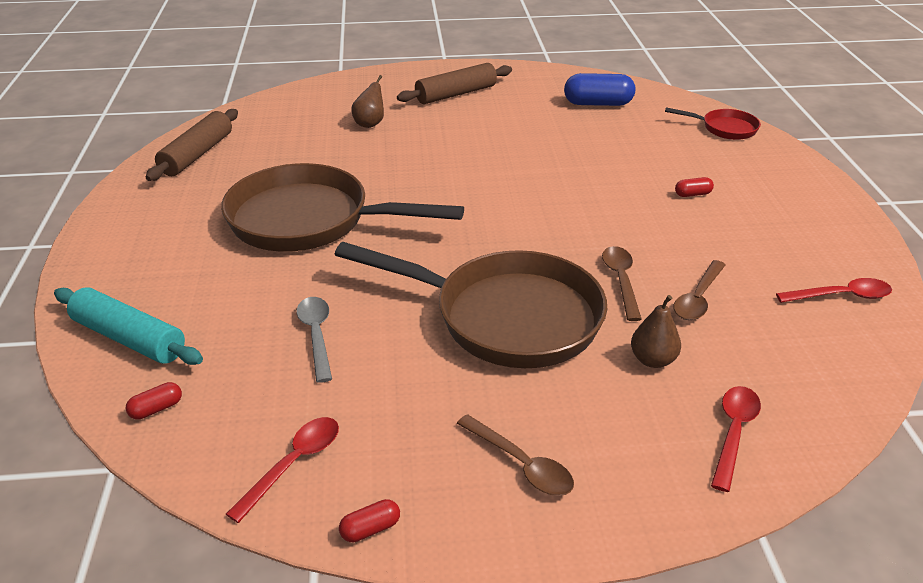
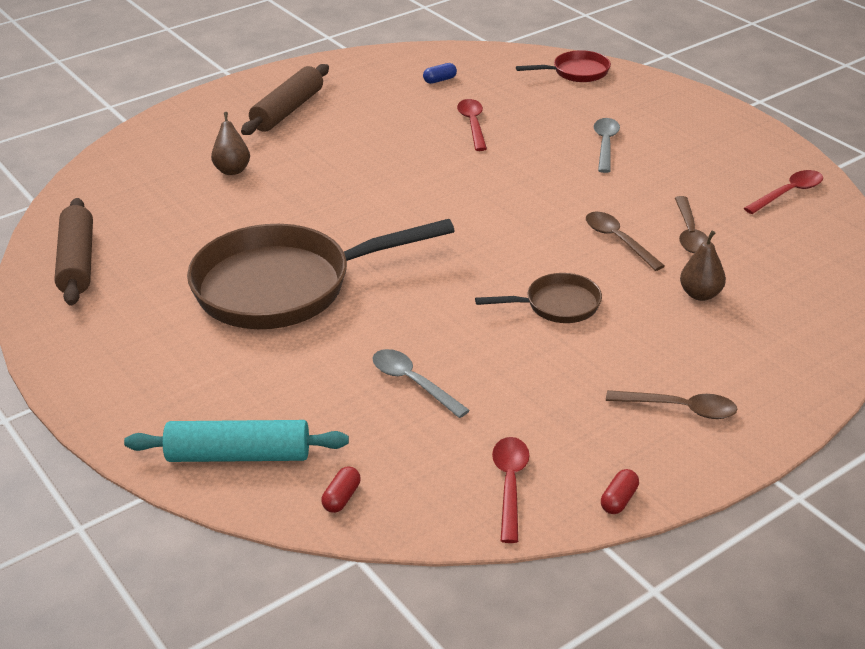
camera: 30 degrees left, 0 degrees up
brown pan [335,242,607,368] -> brown pan [475,273,602,323], size x0.46
blue capsule [564,73,635,106] -> blue capsule [423,63,457,84], size x0.47
red capsule [675,177,714,197] -> grey spoon [594,118,620,173]
red spoon [711,386,761,492] -> red spoon moved to [457,99,487,151]

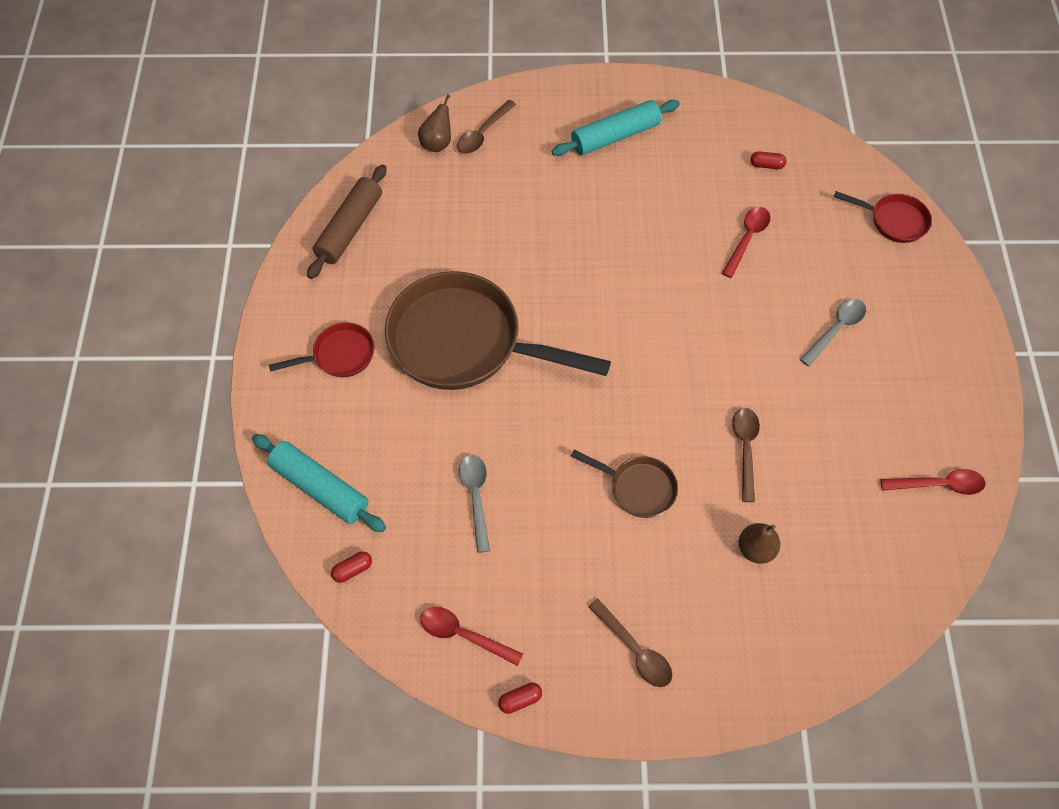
camera: 35 degrees right, 25 degrees up
brown pear [211,112,250,175] -> brown pear moved to [418,94,451,152]
brown rolling pin [241,64,329,135] -> turquoise rolling pin [551,100,680,156]
blue capsule [423,63,457,84] -> red capsule [750,151,787,169]
red spoon [492,437,530,543] -> red spoon turned 105 degrees counterclockwise [420,607,523,666]
brown spoon [675,196,708,253] -> brown spoon moved to [457,100,516,154]
none -> red pan [269,322,375,377]

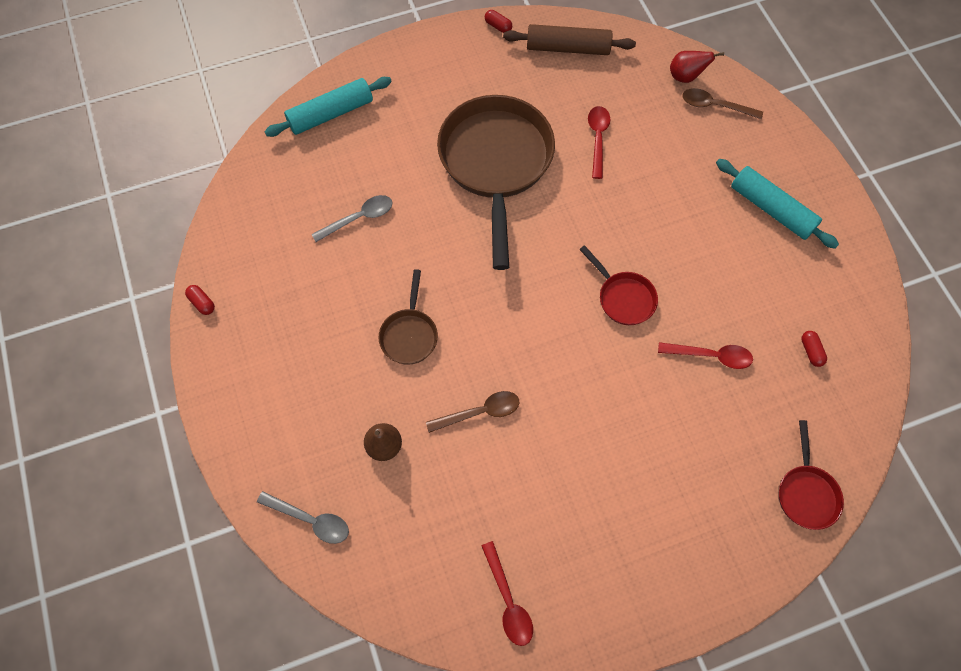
camera: 70 degrees right, 5 degrees up
turquoise rolling pin [252,434,386,532] -> turquoise rolling pin turned 45 degrees clockwise [264,77,392,137]
red pan [269,322,375,377] -> red pan moved to [579,245,658,325]
red capsule [331,551,372,583] -> red capsule moved to [485,10,512,33]
brown pear [418,94,451,152] -> red pear [670,51,724,83]
red spoon [420,607,523,666] -> red spoon moved to [588,106,610,179]
brown spoon [589,599,672,687] -> none
grey spoon [800,299,866,366] -> grey spoon moved to [257,491,349,544]

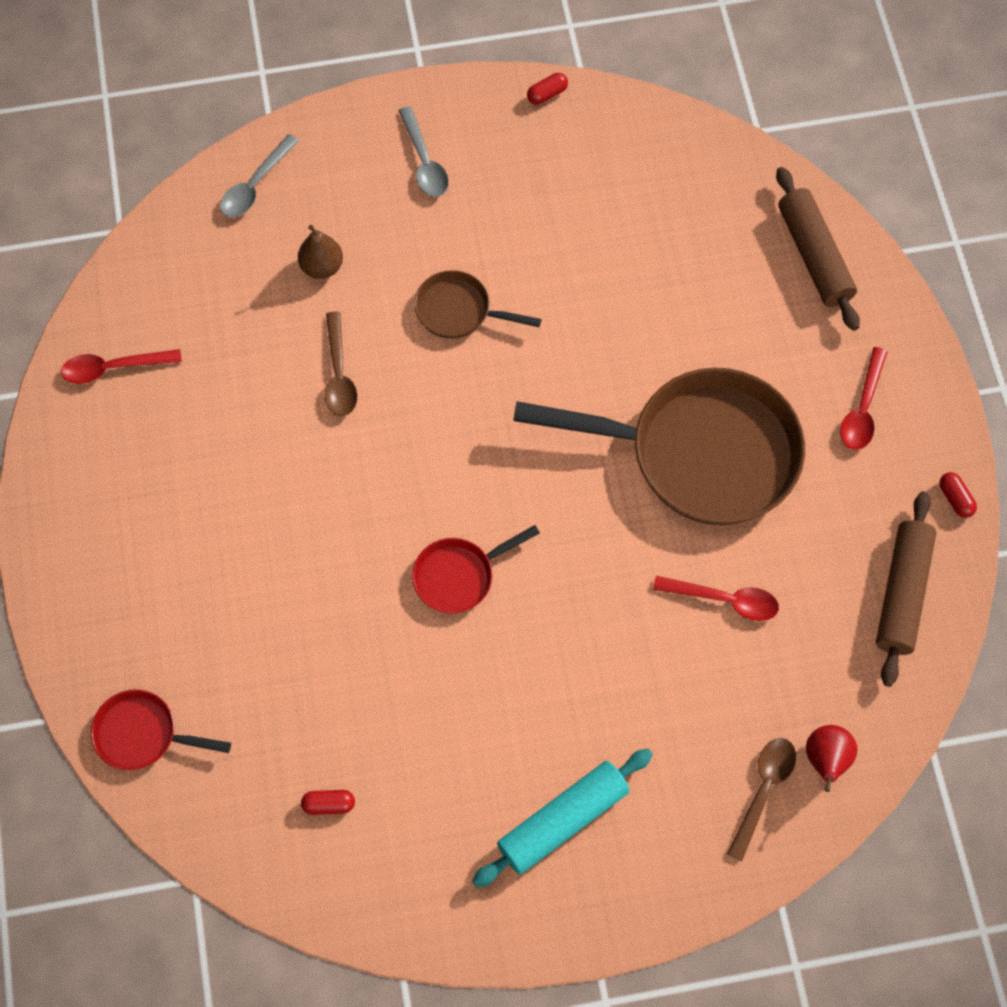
camera: 100 degrees right, 0 degrees up
turquoise rolling pin [264,77,392,137] -> brown rolling pin [776,167,860,331]
grey spoon [312,195,393,242] -> grey spoon moved to [398,106,449,197]
red capsule [485,10,512,33] -> red capsule turned 75 degrees counterclockwise [939,472,977,518]
red spoon [658,342,753,369] -> red spoon moved to [840,347,888,450]

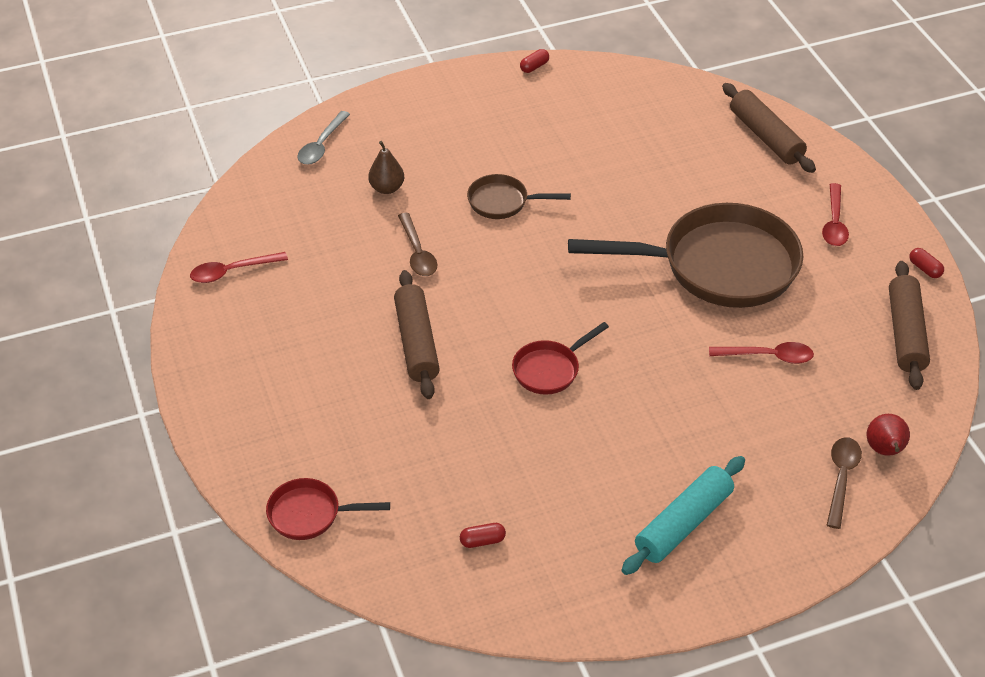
camera: 10 degrees left, 20 degrees down
grey spoon [398,106,449,197] -> none
none -> brown rolling pin [394,270,440,399]

